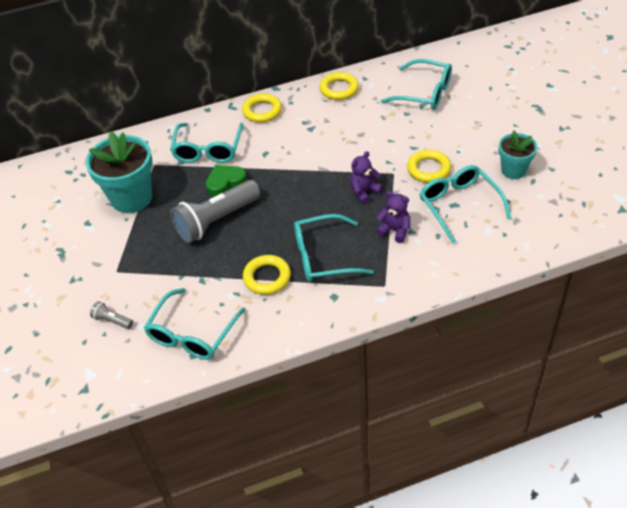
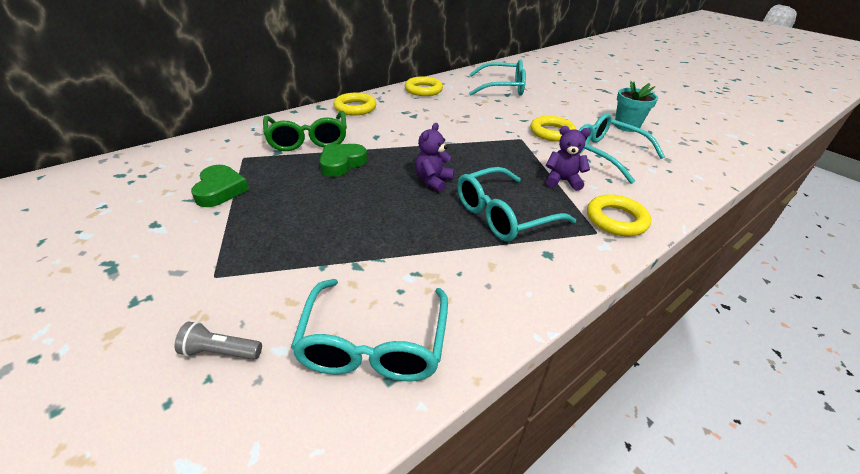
camera: 25 degrees left, 10 degrees down
turquoise flower pot [86,132,153,213] -> green heart [191,165,249,207]
turquoise glasses [170,123,243,163] -> green glasses [263,111,347,151]
grey flashlight [170,180,260,243] -> none
yellow ring [243,255,291,295] -> yellow ring moved to [587,194,651,237]
purple teddy bear [350,151,383,204] -> purple teddy bear moved to [415,123,454,192]

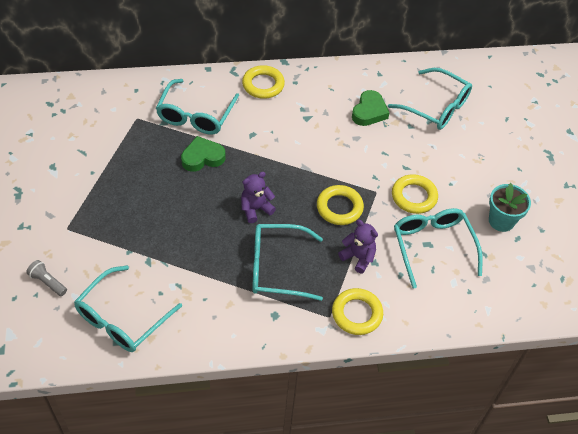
camera: 30 degrees right, 15 degrees up
green heart [191,165,249,207] -> green heart moved to [352,90,389,126]
green glasses [263,111,347,151] -> turquoise glasses [156,79,239,135]
yellow ring [405,76,443,96] -> yellow ring moved to [317,185,364,225]

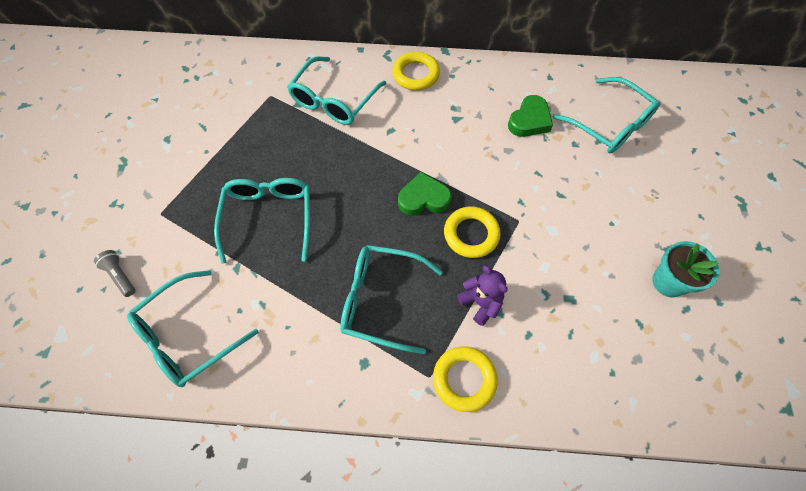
camera: 15 degrees right, 10 degrees up
green heart [181,136,226,172] -> green heart moved to [398,172,451,216]
purple teddy bear [241,172,276,223] -> none
yellow ring [392,174,438,214] -> none
turquoise glasses [394,208,483,289] -> turquoise glasses moved to [214,178,310,264]

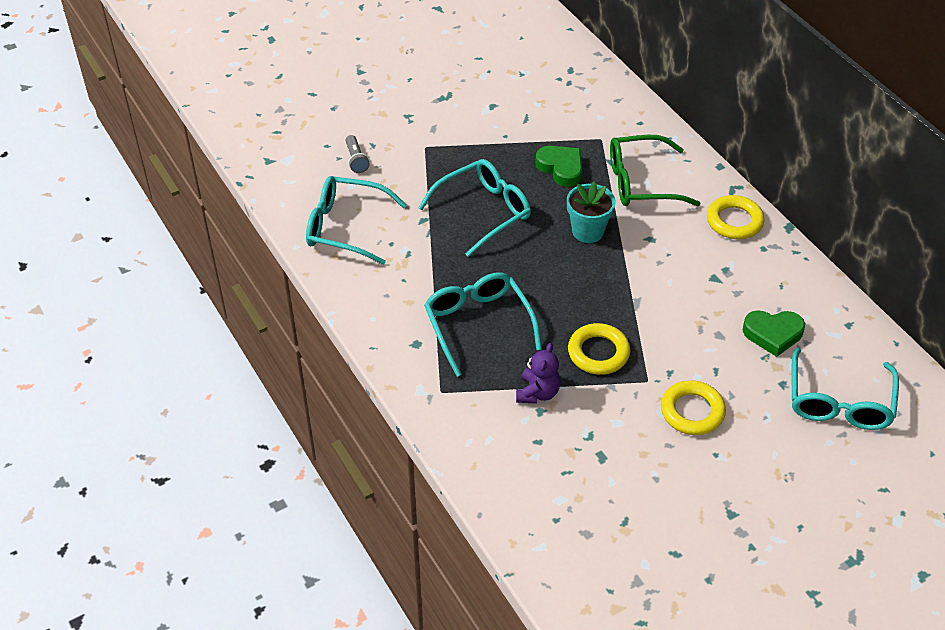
camera: 55 degrees right, 15 degrees down
grey flashlight [94,250,135,297] -> grey flashlight turned 150 degrees clockwise [346,135,370,173]
turquoise glasses [287,56,386,125] -> green glasses [610,135,701,206]
green heart [398,172,451,216] -> green heart moved to [535,146,582,187]
yellow ring [433,346,498,412] -> yellow ring moved to [661,380,726,435]
turquoise flower pot [652,241,719,297] -> turquoise flower pot moved to [567,182,616,243]

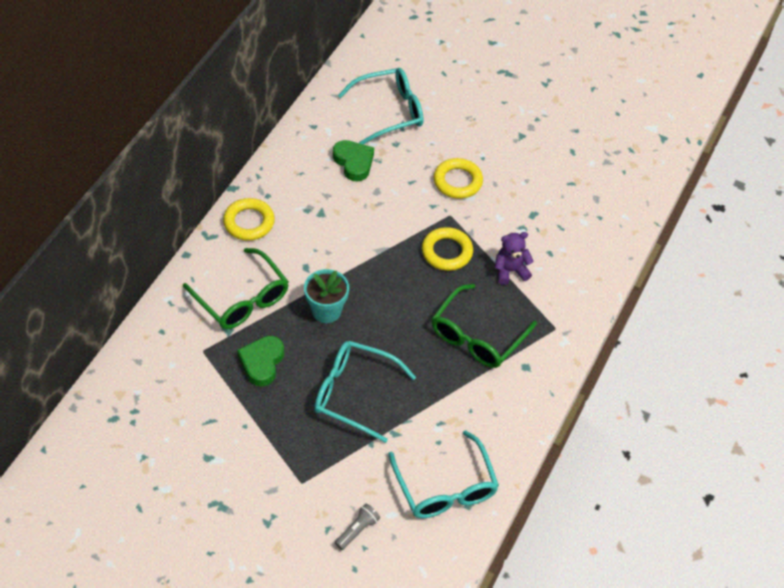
camera: 125 degrees left, 5 degrees up
turquoise glasses [424,272,542,377] -> green glasses [432,284,537,368]

